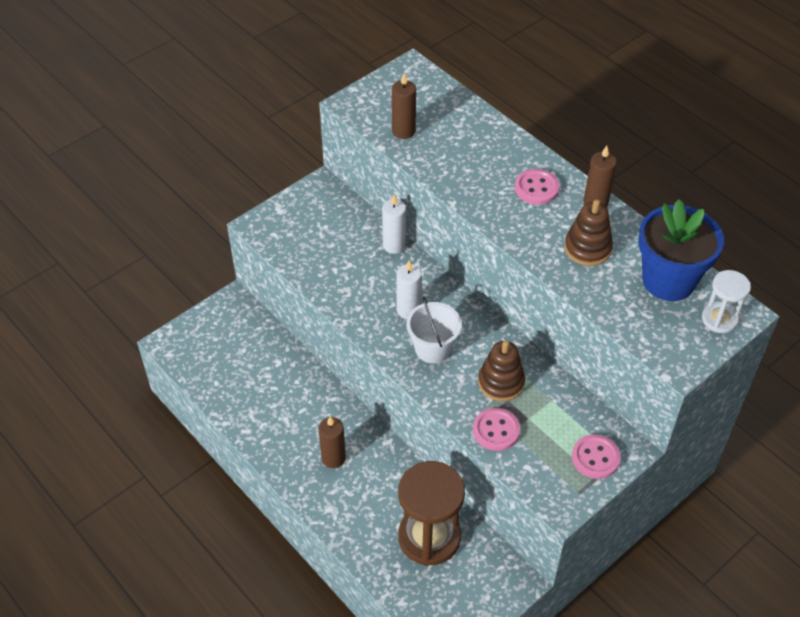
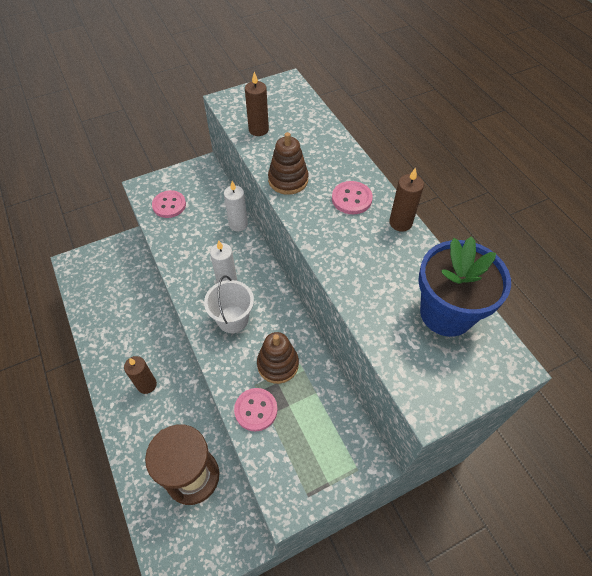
camera: 15 degrees right, 5 degrees up
brown stacking toy [564,199,613,266] -> brown stacking toy moved to [268,132,308,195]
pink button [572,434,620,479] -> pink button moved to [152,190,186,218]
white hourglass [702,270,751,333] -> none

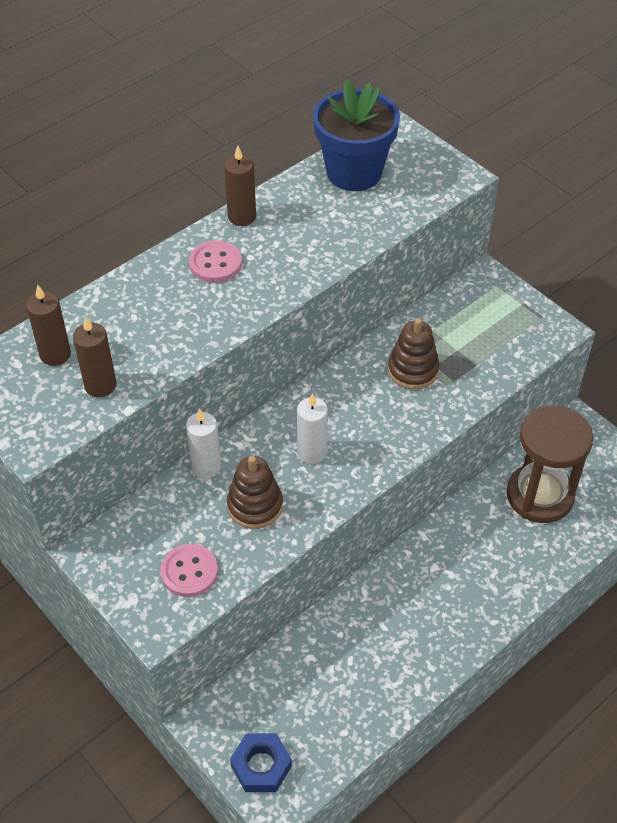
camera: 105 degrees left, 5 degrees down
brown candle [124,356,157,394] -> brown candle moved to [26,284,71,366]
white bucket [204,275,254,333] -> none
pink button [234,388,278,431] -> none
brown stacking toy [268,132,308,195] -> brown stacking toy moved to [227,456,283,529]
none -> blue nut [230,733,292,792]

